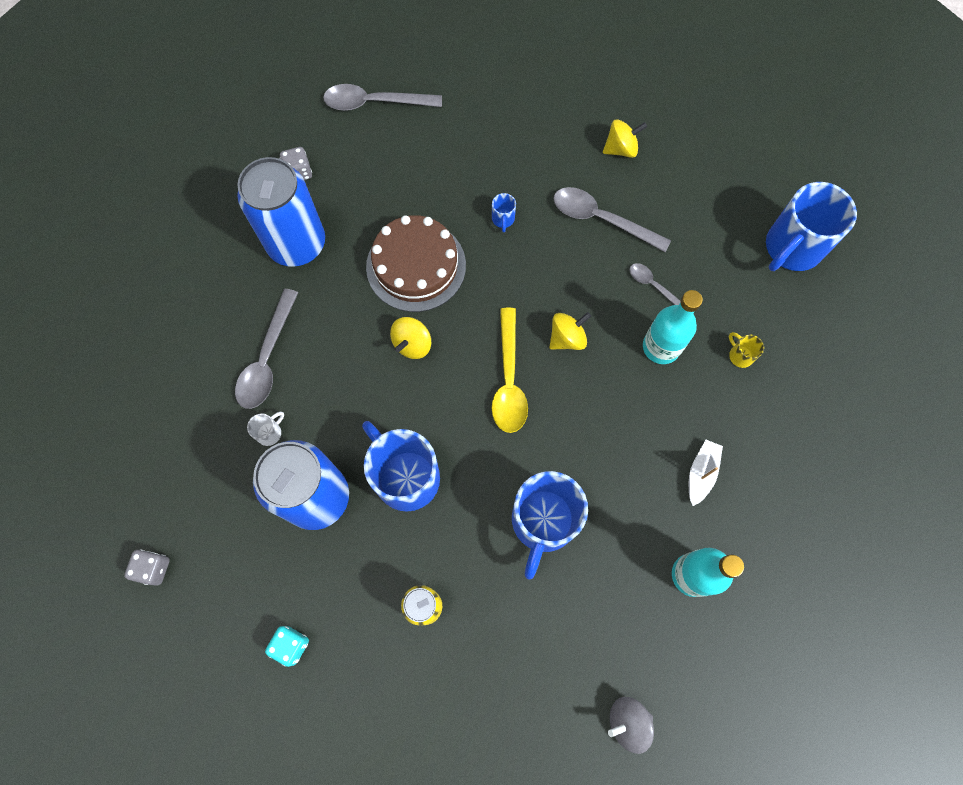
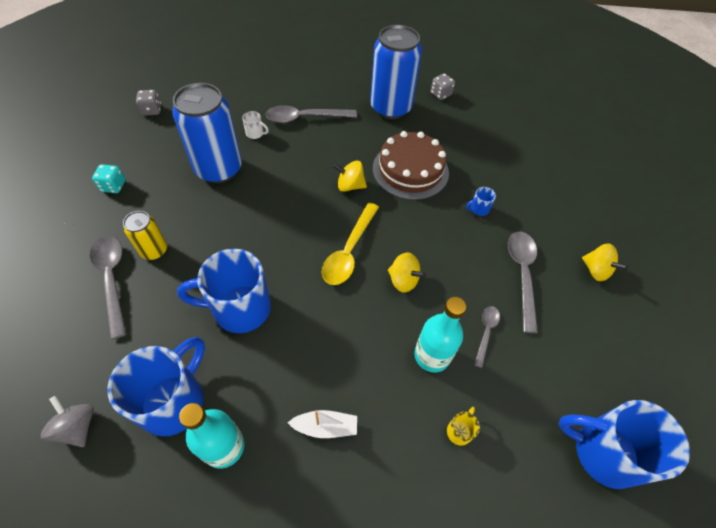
camera: 65 degrees right, 15 degrees down
grey spoon [323,84,442,111] -> grey spoon moved to [90,236,127,339]
blue mug [362,421,440,512] -> blue mug moved to [108,337,205,436]
yellow spoon [492,308,528,433] -> yellow spoon turned 45 degrees counterclockwise [322,203,379,285]

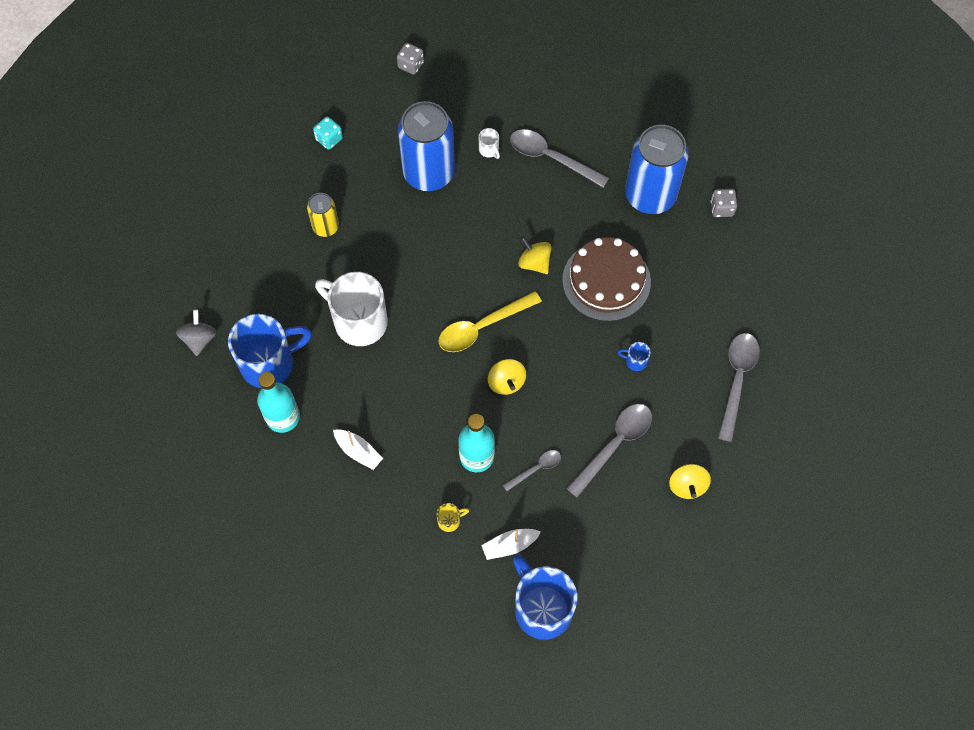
camera: 40 degrees right, 10 degrees up
grey spoon [90,236,127,339] -> grey spoon moved to [718,333,760,442]
blue mug [177,249,271,333] -> white mug [315,272,388,346]
none -> white boat [481,529,541,560]

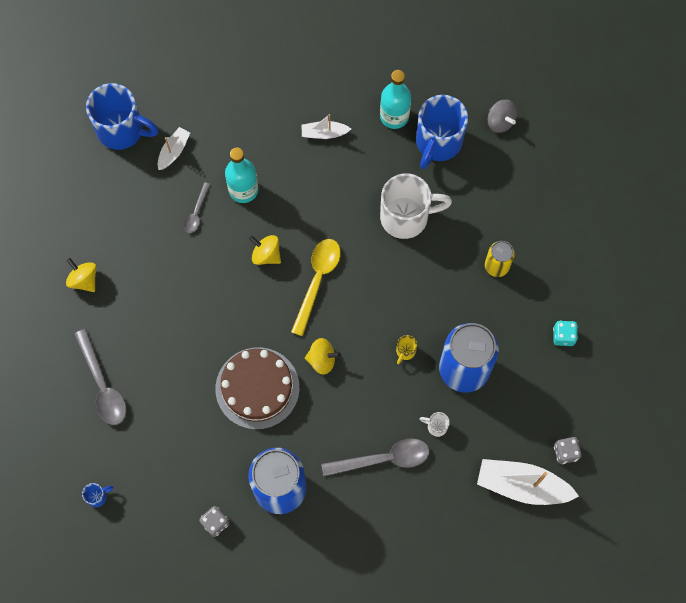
camera: 140 degrees right, 5 degrees up
yellow mug [436,503,469,532] -> yellow mug moved to [396,335,417,364]
grey spoon [566,404,652,497] -> none
blue mug [618,342,651,371] -> blue mug moved to [82,483,113,507]
none -> white boat [477,459,579,505]

